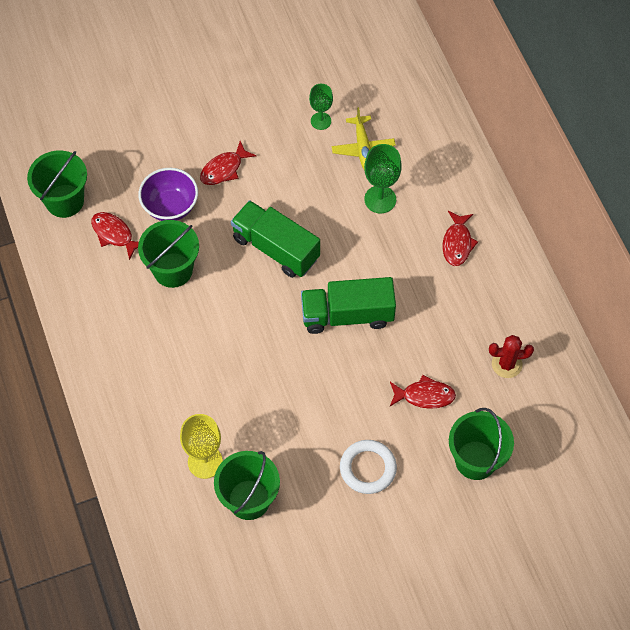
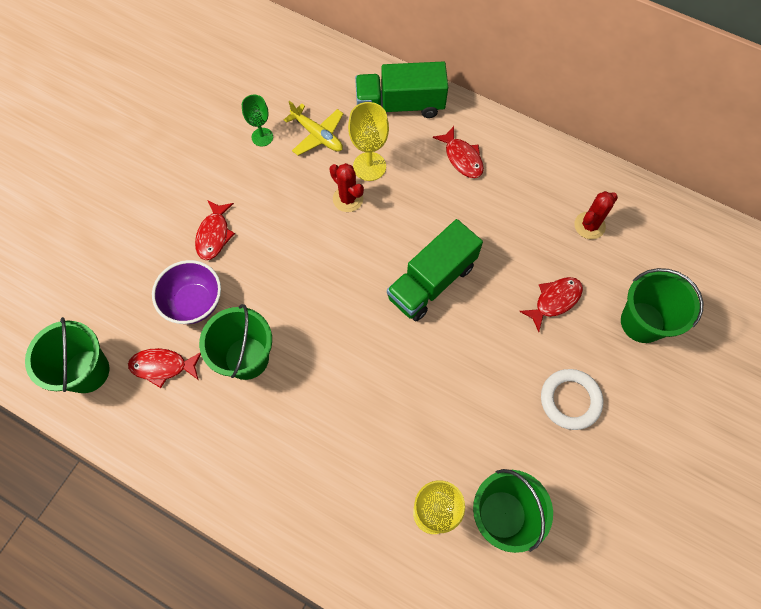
camera: 40 degrees left, 5 degrees up
green truck [231,200,320,278] -> green truck moved to [355,61,448,118]
green goblet [364,144,402,213] -> yellow goblet [348,102,389,181]
none -> red cactus [329,163,364,212]

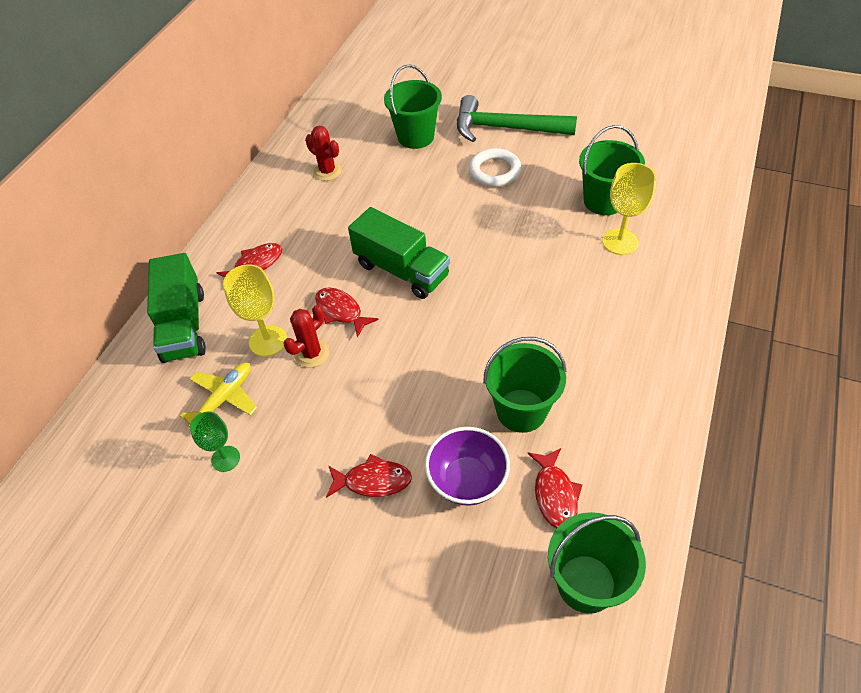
camera: 95 degrees left, 15 degrees down
red fish [519,277,583,332] -> red fish moved to [315,287,379,338]
none -> green hammer [457,95,577,142]

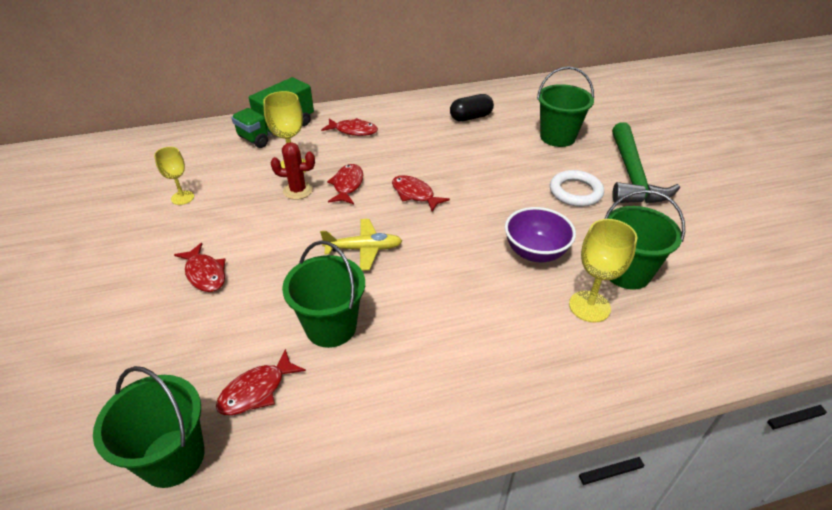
camera: 50 degrees right, 10 degrees down
yellow plane [180,363,257,427] -> yellow plane moved to [320,219,402,271]
green goblet [190,411,240,472] -> yellow goblet [154,147,194,205]
red cactus [305,126,342,181] -> black capsule [450,94,494,122]
green truck [348,207,450,299] -> red fish [392,175,450,212]
purple bowl [425,427,510,506] -> purple bowl moved to [505,207,576,262]
green hammer [457,95,577,142] -> green hammer turned 150 degrees counterclockwise [612,122,680,204]

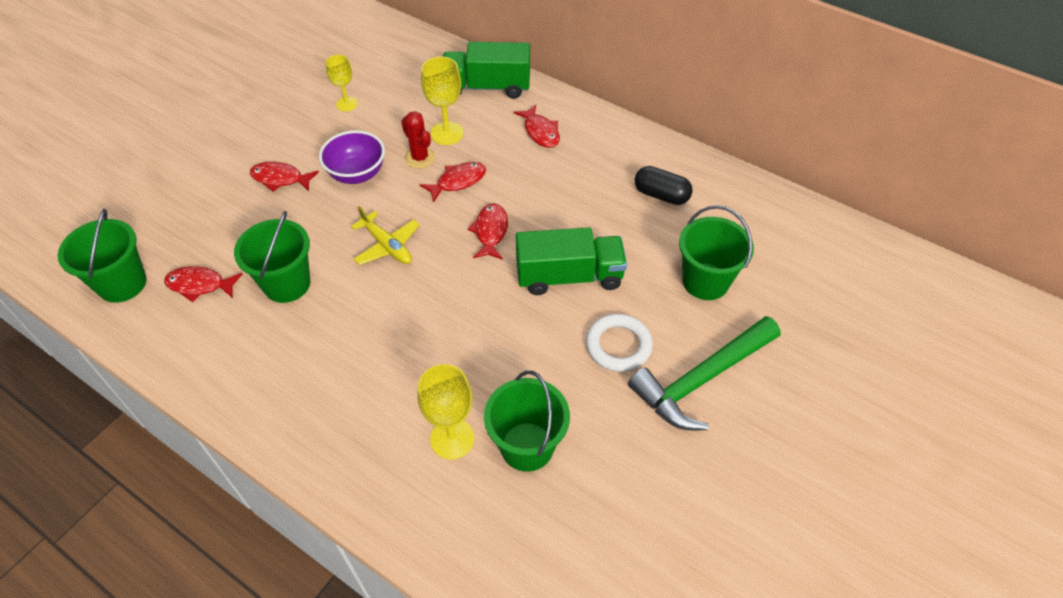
camera: 50 degrees right, 10 degrees up
red fish [174,243,226,292] -> red fish turned 90 degrees clockwise [250,162,319,192]
purple bowl [505,207,576,262] -> purple bowl moved to [319,130,385,184]
none -> green truck [516,227,627,295]

